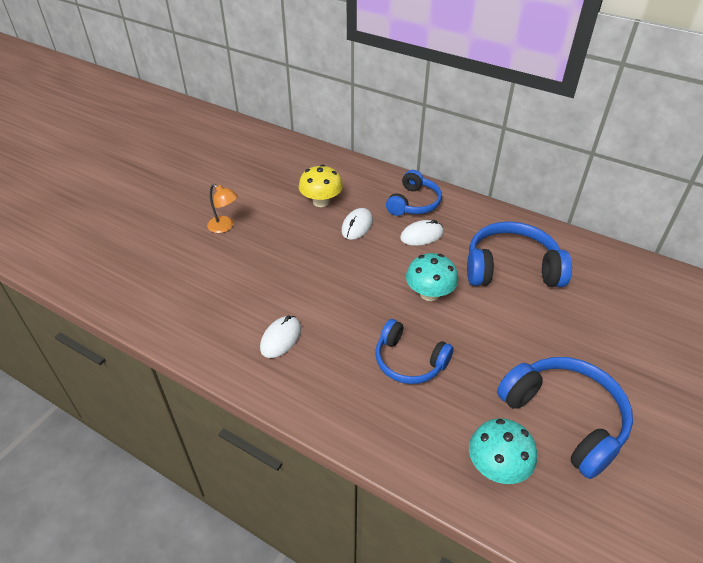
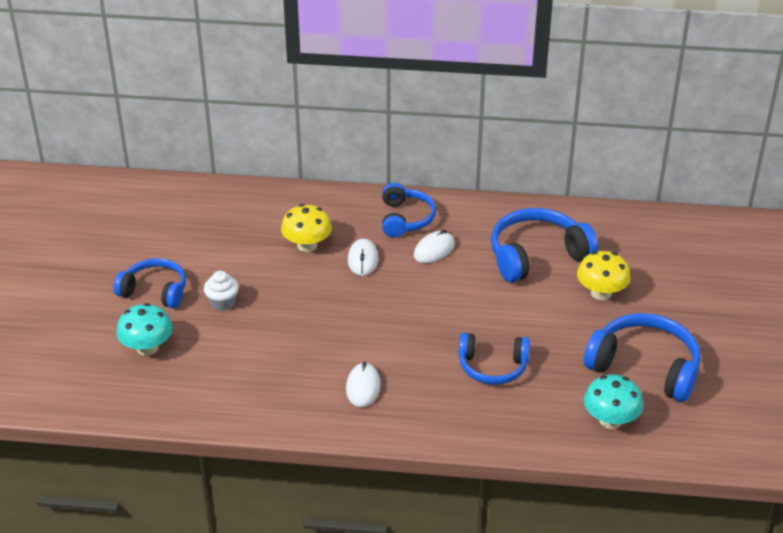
camera: 25 degrees left, 5 degrees down
orange lamp [207,184,238,233] -> white cupcake [204,271,239,311]
turquoise mushroom [406,253,458,301] -> turquoise mushroom moved to [117,303,173,356]
none -> blue headphones [113,258,186,308]
none -> yellow mushroom [577,251,630,300]

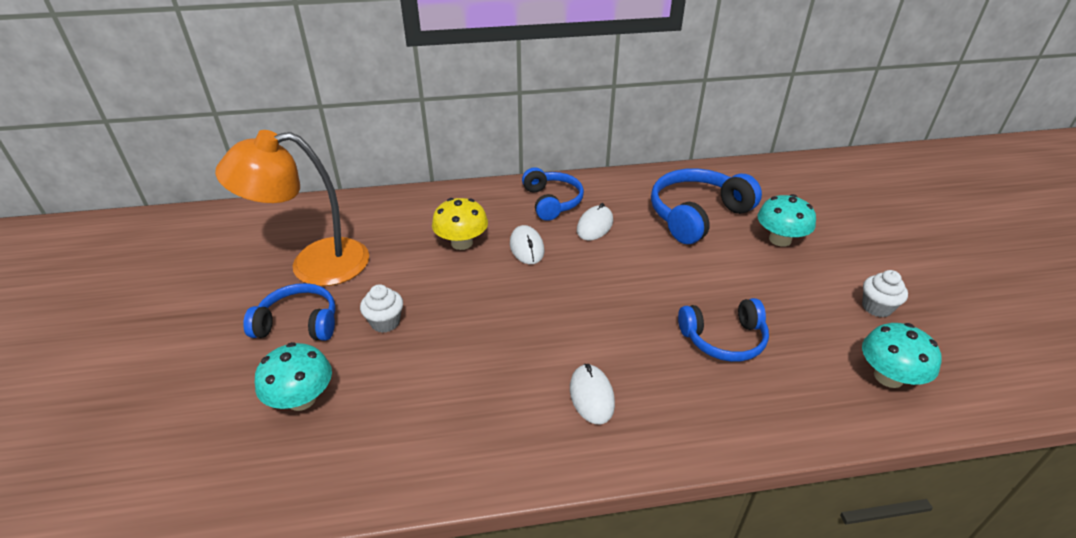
camera: 15 degrees left, 0 degrees up
yellow mushroom [577,251,630,300] -> turquoise mushroom [758,194,816,247]
blue headphones [584,313,701,402] -> white cupcake [862,270,908,318]
none -> orange lamp [215,130,369,286]

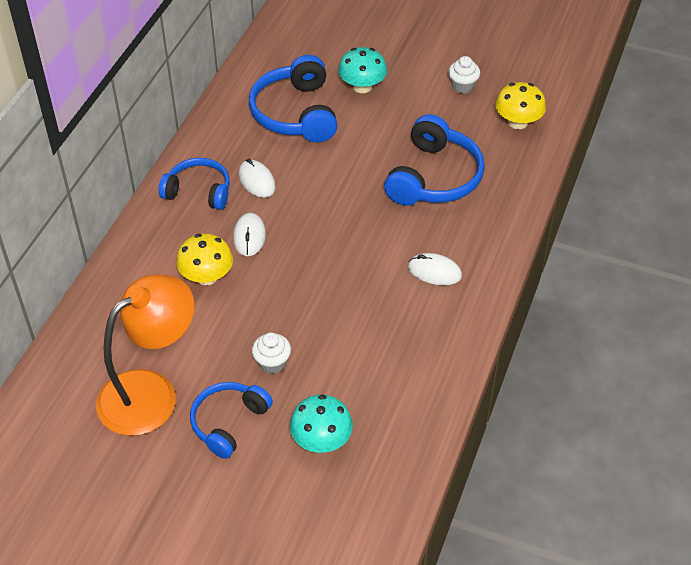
camera: 60 degrees left, 10 degrees up
orange lamp [215,130,369,286] -> orange lamp turned 150 degrees counterclockwise [96,275,195,436]
white mouse [510,225,544,264] -> white mouse turned 75 degrees clockwise [233,213,266,256]
blue headphones [678,298,769,362] -> blue headphones [384,114,485,206], size x1.52
turquoise mushroom [862,323,942,388] -> yellow mushroom [495,82,546,129]

